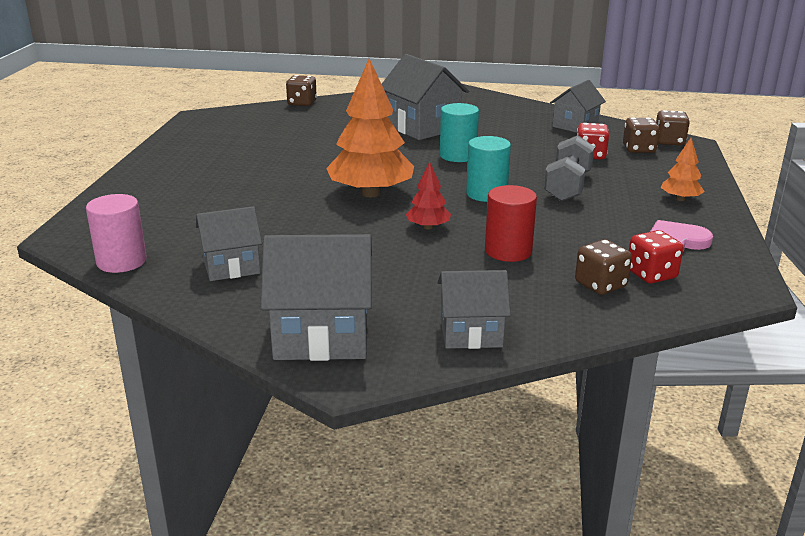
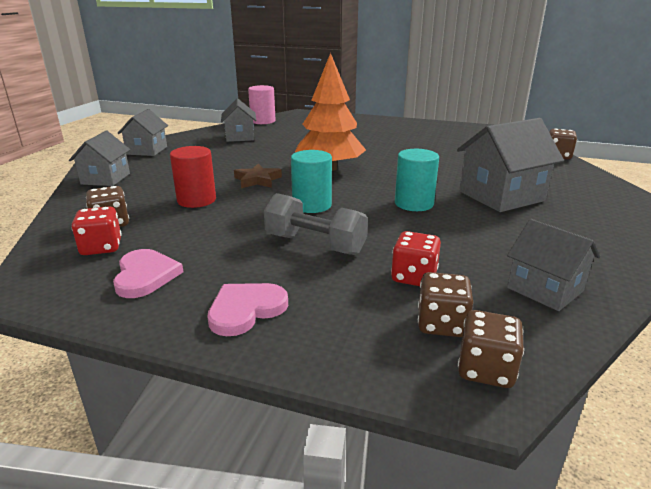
camera: 100 degrees right, 0 degrees up
grey house [260,234,372,361] -> grey house [117,109,168,156], size x0.64
red tree [406,162,451,230] -> brown star [234,163,282,188]
orange tree [661,138,705,201] -> pink heart [207,283,288,336]

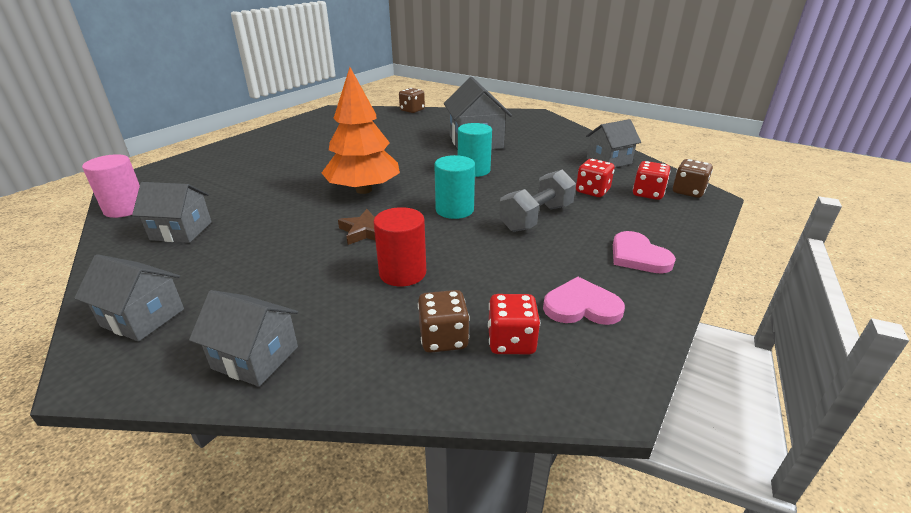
camera: 75 degrees left, 5 degrees up
brown dice [418,272,473,337] -> red dice [633,161,670,200]

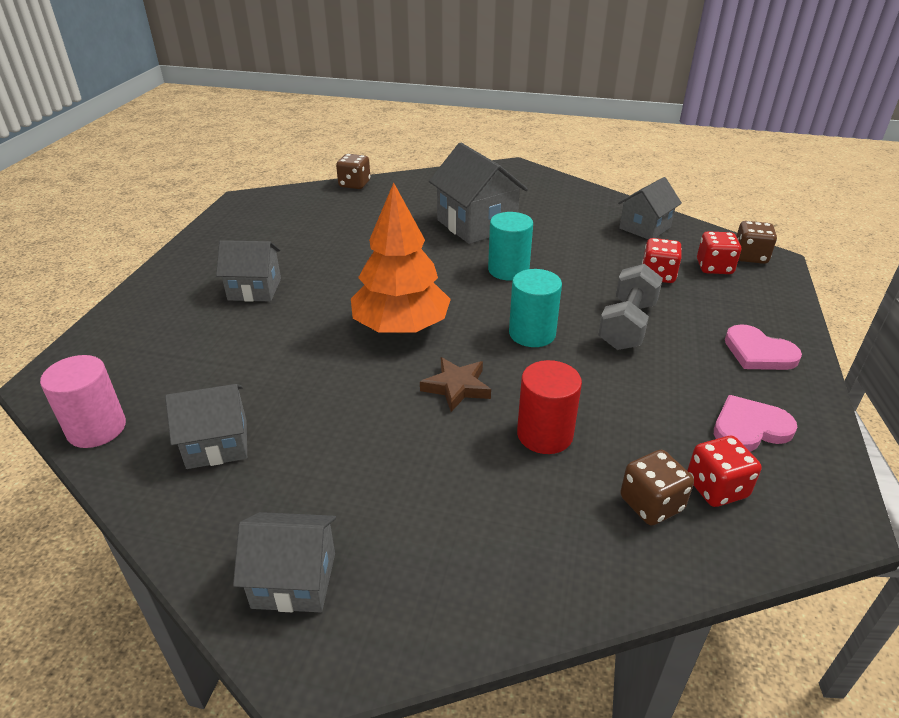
camera: 20 degrees left, 5 degrees up
grey house [189,290,298,387] -> grey house moved to [216,240,281,302]

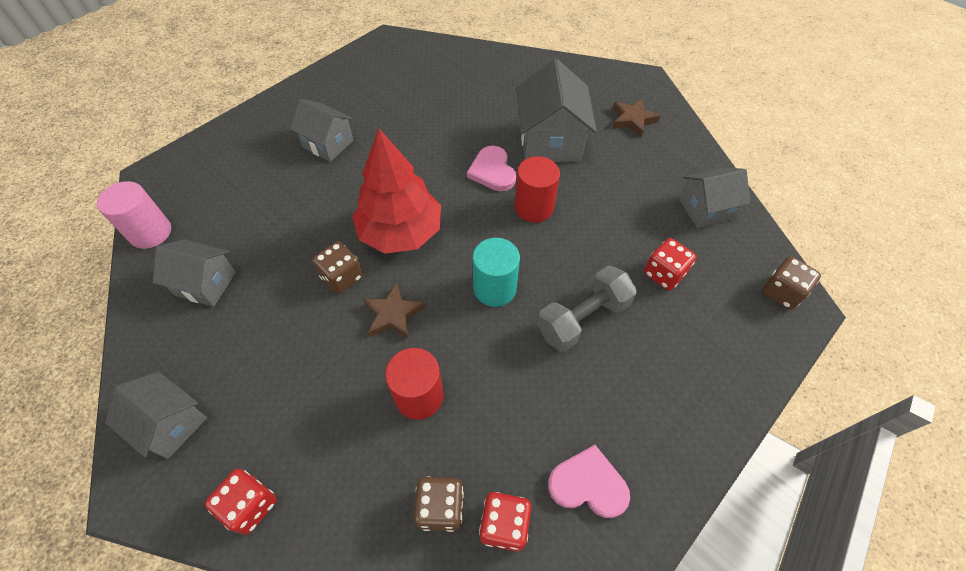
camera: 30 degrees right, 20 degrees up
brown dice [336,154,370,189] -> brown dice moved to [312,241,363,294]
orange tree [351,183,451,333] -> red tree [352,129,441,254]
turquoise cylinder [488,212,533,281] -> red cylinder [515,156,560,223]
red dice [697,231,741,274] -> red dice moved to [205,469,277,535]
pink heart [725,324,802,370] -> pink heart moved to [467,146,516,191]
none -> brown star [613,99,660,137]

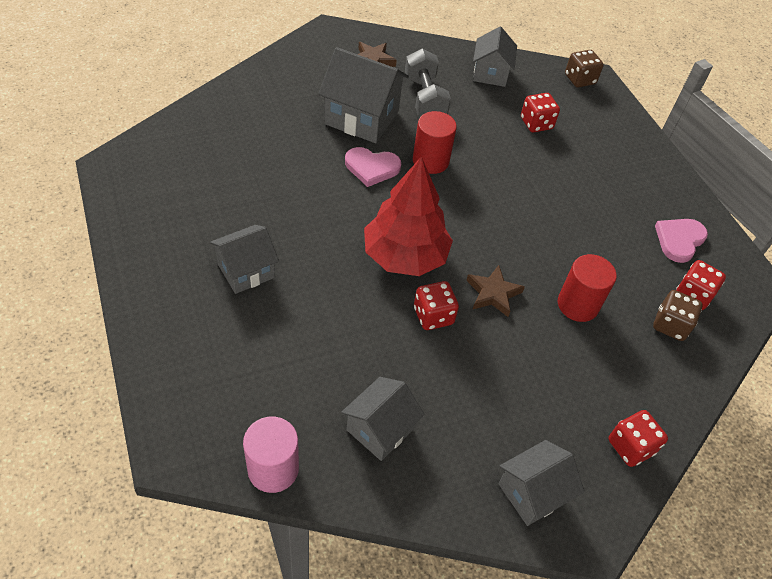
camera: 70 degrees left, 5 degrees down
brown dice [312,241,363,294] -> red dice [414,281,459,330]
turquoise cylinder [473,238,520,307] -> none
grey dumbbell [537,266,637,352] -> grey dumbbell moved to [405,48,451,116]

